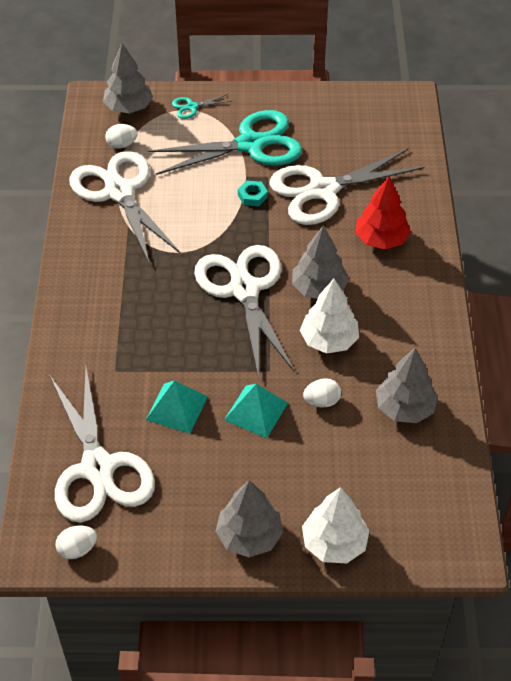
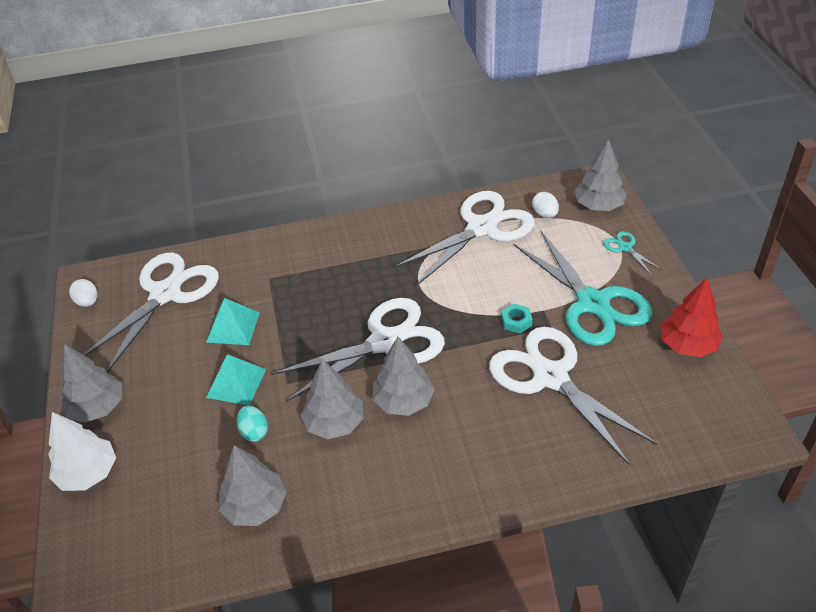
camera: 80 degrees right, 5 degrees down
white scissors [50,367,155,522] -> white scissors turned 150 degrees clockwise [83,253,219,373]
white tree [300,279,359,354] -> grey tree [301,359,364,439]
white egg [303,378,341,408] -> turquoise egg [237,405,268,442]
red tree [355,176,411,249] -> red tree moved to [660,278,723,357]

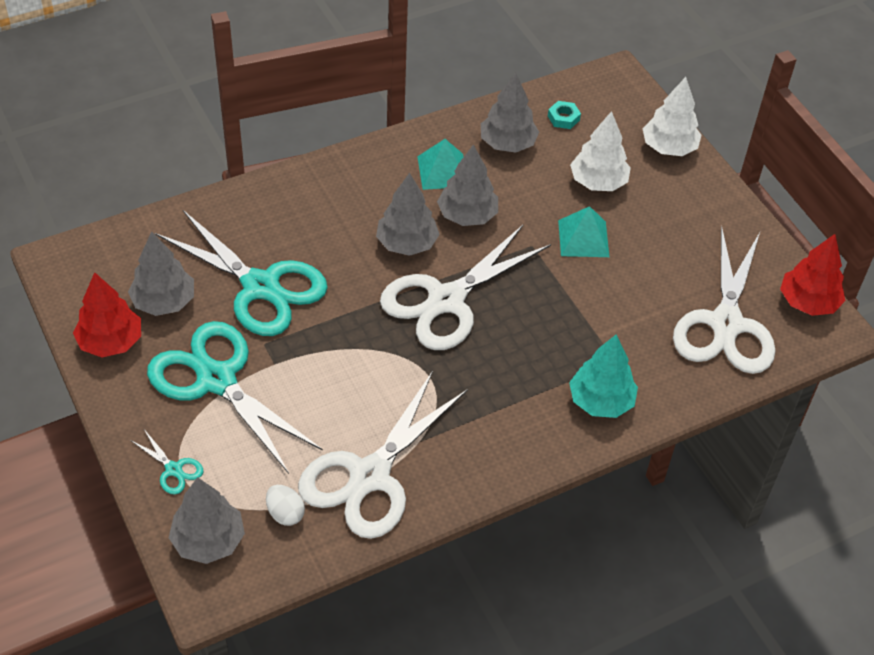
camera: 160 degrees right, 5 degrees up
grey tree [60,344,122,423] -> grey tree moved to [128,231,194,316]
white egg [69,279,97,307] -> red tree [780,234,845,316]
turquoise pyramid [206,298,260,345] -> turquoise pyramid moved to [417,139,464,190]
turquoise egg [237,405,268,442] -> none
white scissors [489,327,658,465] -> turquoise scissors [155,210,328,336]
turquoise nut [501,304,533,333] -> turquoise nut moved to [548,101,581,129]
none -> turquoise tree [569,334,638,418]
none -> white tree [570,111,631,191]

